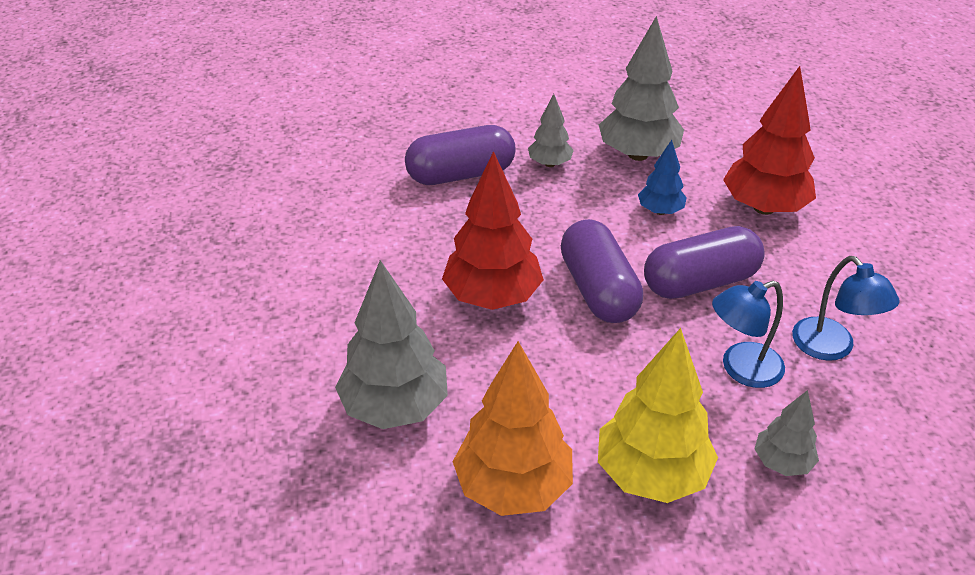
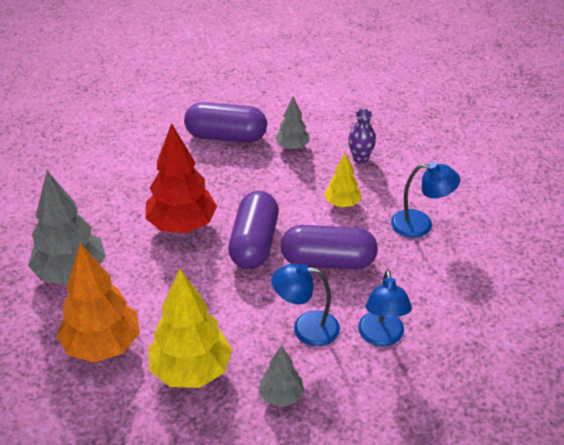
camera: 25 degrees right, 0 degrees up
grey tree [599,16,684,161] -> purple vase [348,109,376,164]
blue tree [638,140,687,215] -> yellow tree [324,152,361,207]
red tree [723,66,816,215] -> blue lamp [391,162,460,238]

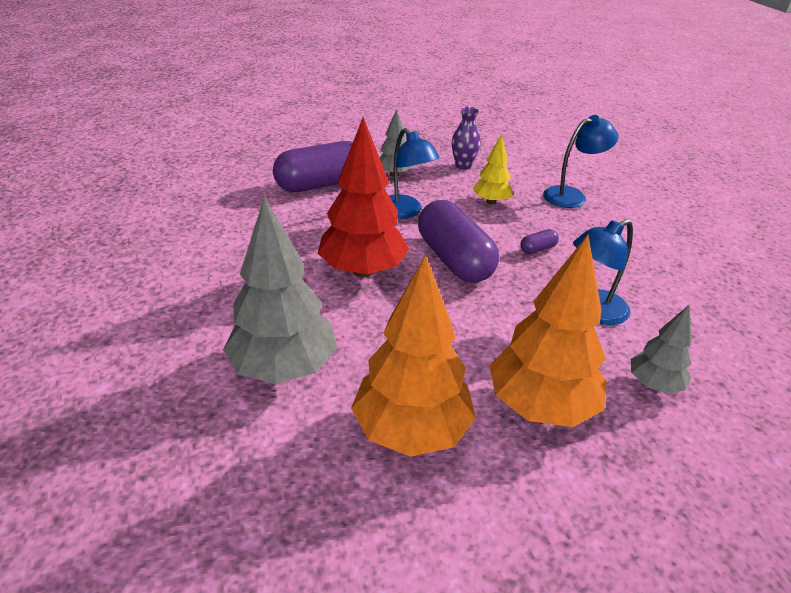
camera: 35 degrees left, 5 degrees down
yellow tree [148,269,232,388] -> orange tree [489,235,607,427]
purple capsule [281,225,378,269] -> purple capsule [520,229,559,254], size x0.40
blue lamp [358,270,412,347] -> blue lamp moved to [389,128,440,219]

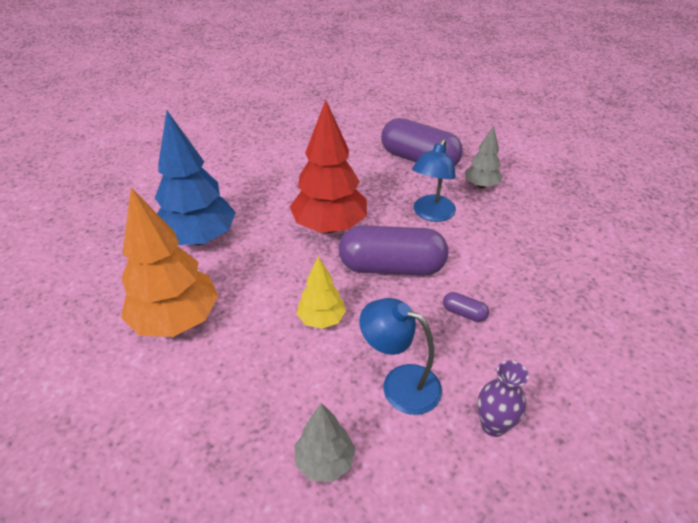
camera: 60 degrees right, 5 degrees up
grey tree [223,197,337,384] -> blue tree [155,111,236,245]
purple capsule [418,200,499,283] -> purple capsule turned 60 degrees clockwise [339,226,448,275]
purple vase [452,107,481,170] -> purple vase moved to [477,360,529,437]
yellow tree [472,134,513,205] -> yellow tree moved to [297,256,346,329]
orange tree [489,235,607,427] -> none
blue lamp [543,115,619,208] -> none

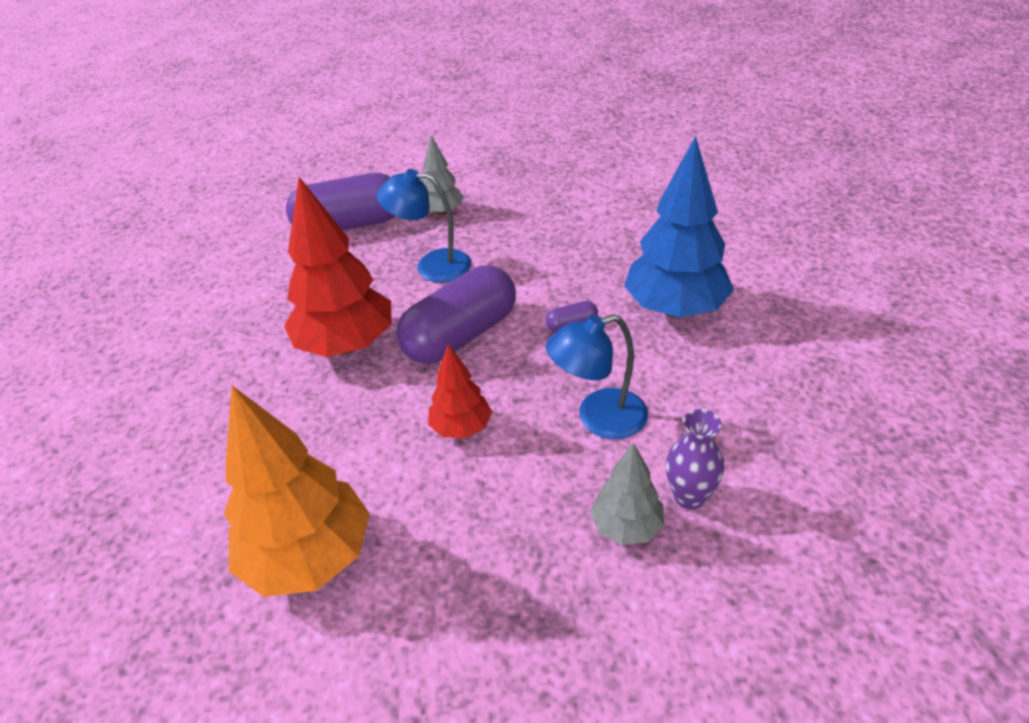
camera: 45 degrees left, 0 degrees up
blue tree [155,111,236,245] -> blue tree moved to [624,136,734,318]
yellow tree [297,256,346,329] -> red tree [428,344,492,439]
blue lamp [412,139,456,222] -> blue lamp turned 120 degrees clockwise [376,169,472,283]
purple vase [477,360,529,437] -> purple vase moved to [666,409,724,510]

